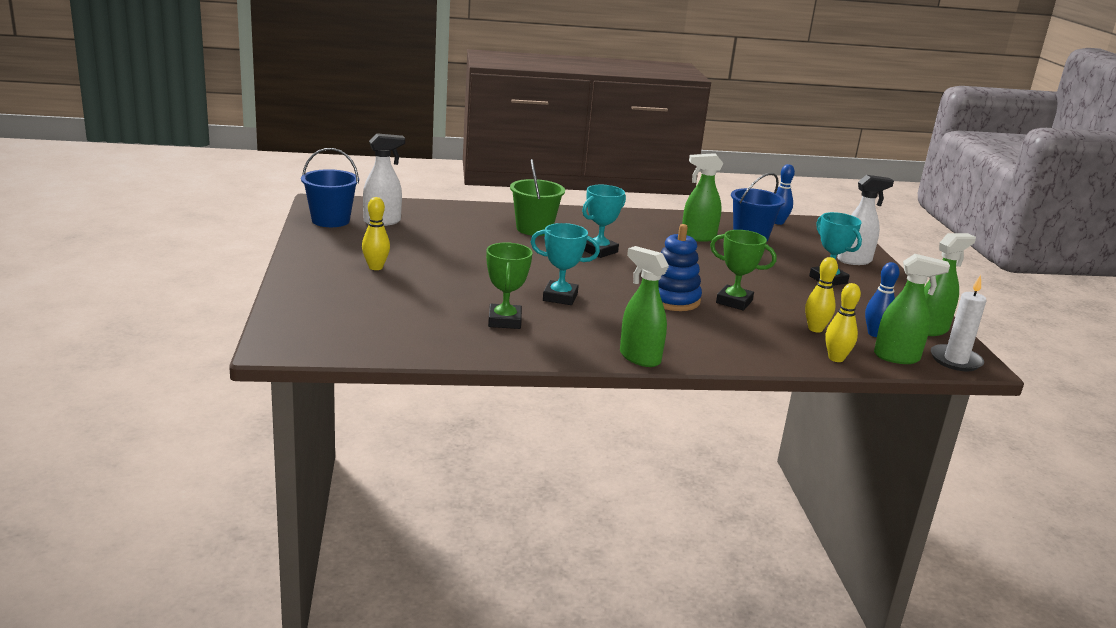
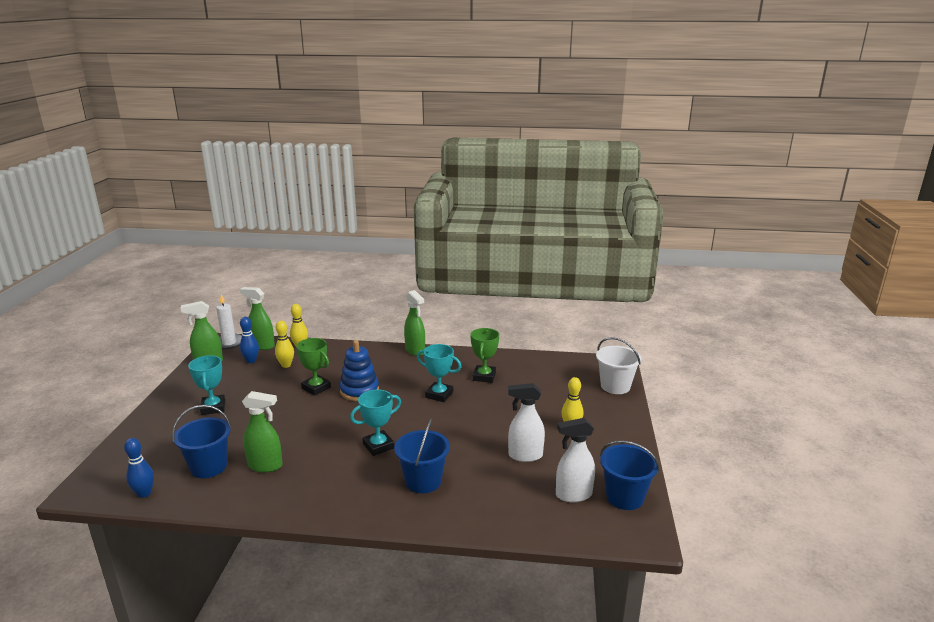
camera: 165 degrees left, 0 degrees up
green bucket [510,159,565,236] -> blue bucket [394,419,450,493]
white spray bottle [837,175,894,265] -> white spray bottle moved to [508,383,545,462]
none -> white bucket [596,337,642,394]

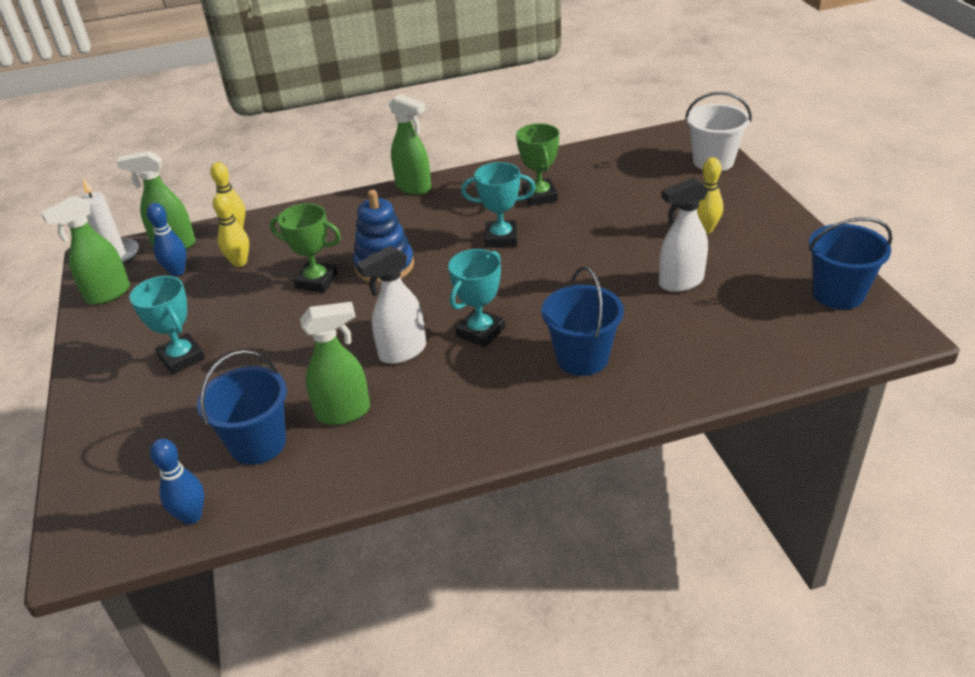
camera: 20 degrees left, 15 degrees up
white spray bottle [556,418,595,502] -> white spray bottle moved to [356,246,426,364]

